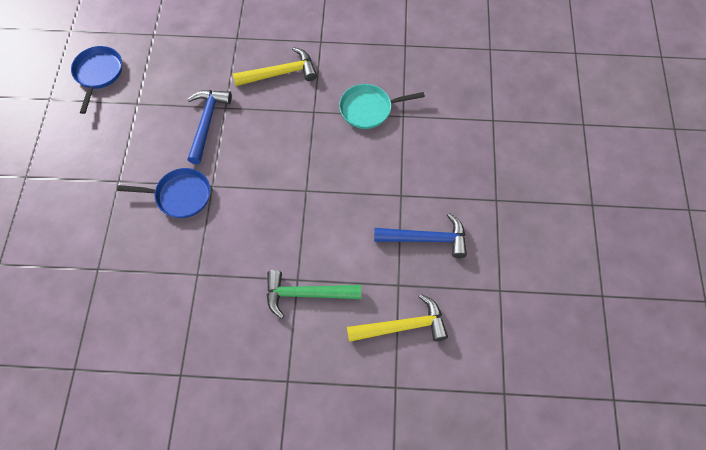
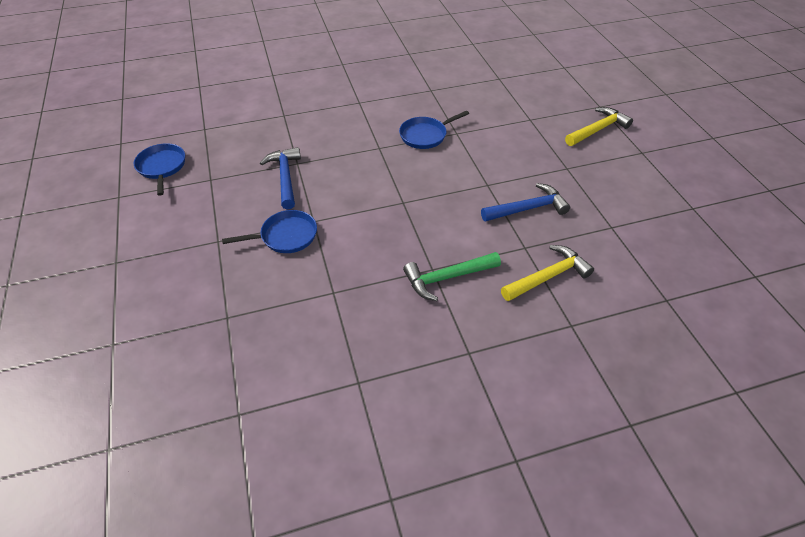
camera: 20 degrees left, 15 degrees down
yellow hammer [233,47,317,86] -> yellow hammer moved to [565,107,633,146]
turquoise pan [339,84,425,129] -> blue pan [399,111,469,149]

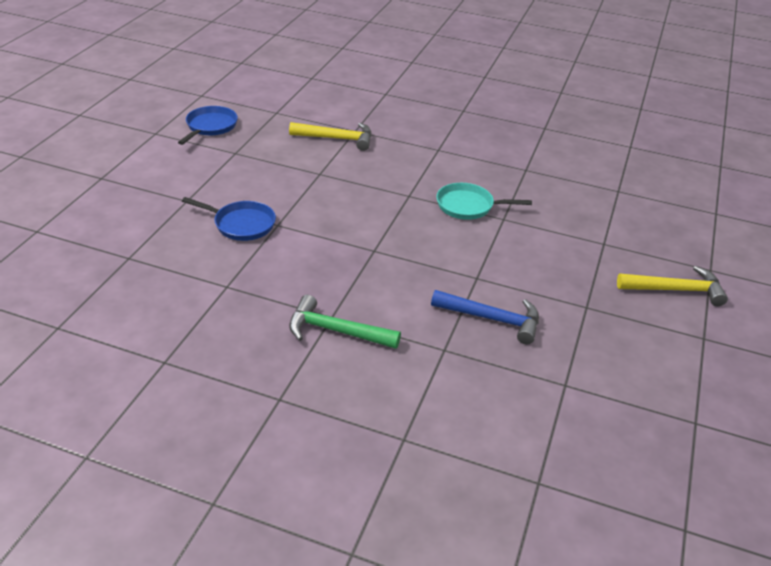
camera: 35 degrees right, 10 degrees down
blue hammer [260,147,301,209] -> none
blue pan [399,111,469,149] -> turquoise pan [437,183,532,220]
yellow hammer [501,245,594,301] -> yellow hammer moved to [289,122,372,151]

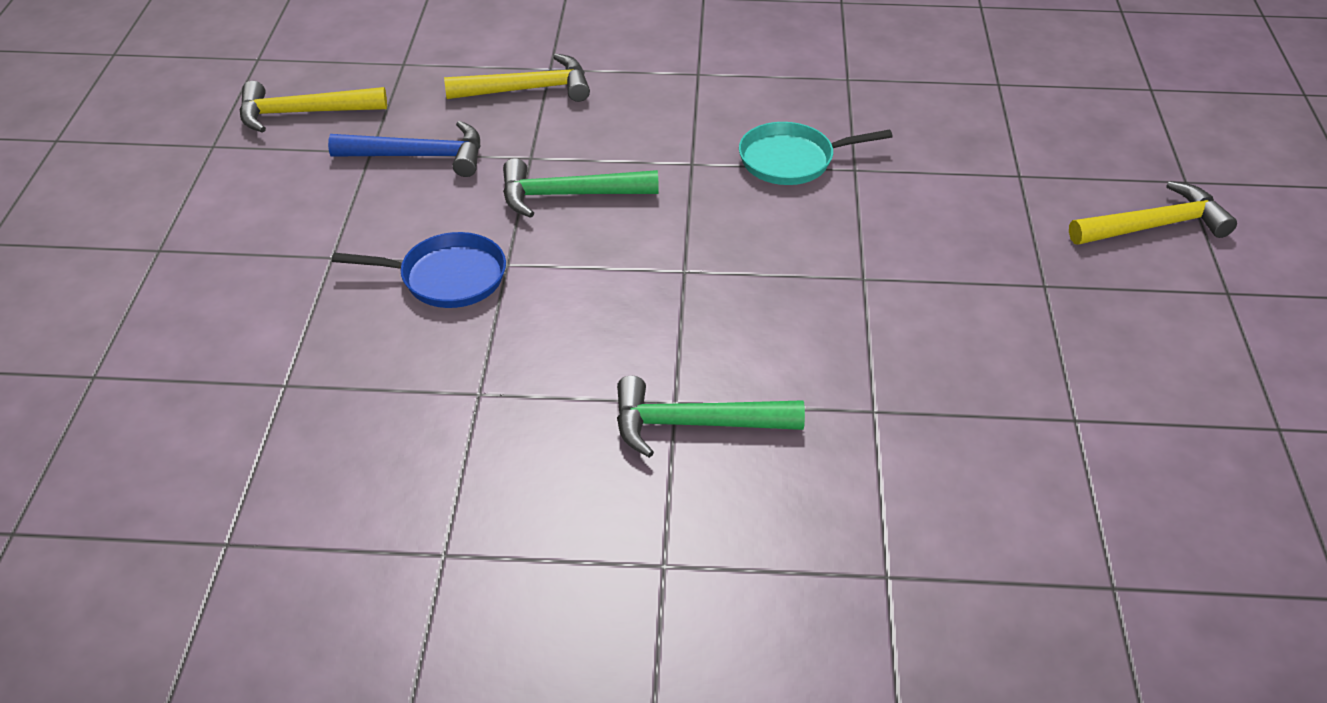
camera: 15 degrees left, 5 degrees up
blue pan [178,106,238,145] -> yellow hammer [240,81,387,133]
blue hammer [431,290,539,344] -> blue hammer moved to [328,121,481,177]
none -> green hammer [503,158,659,218]

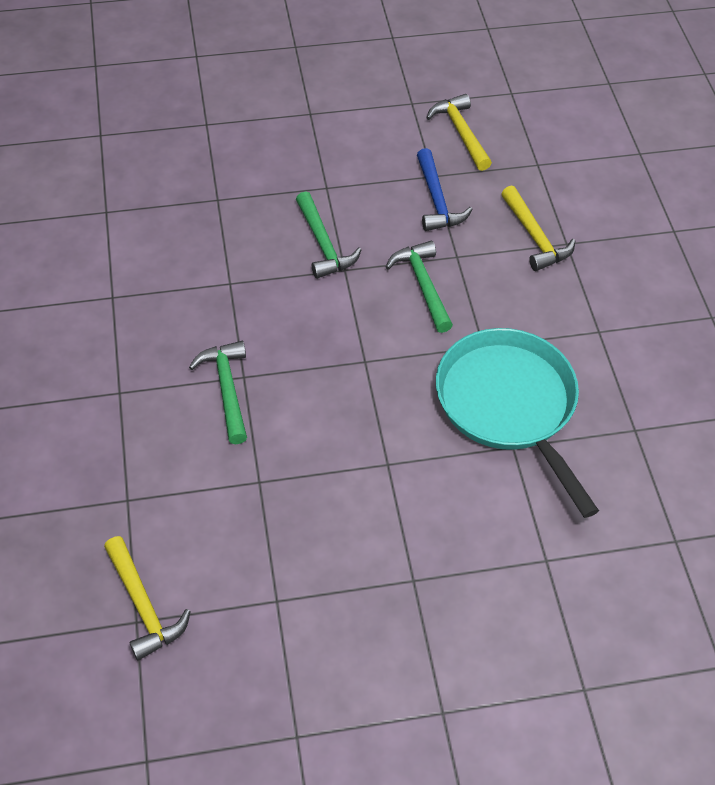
camera: 75 degrees right, 10 degrees up
blue pan [332,232,506,308] -> green hammer [296,191,361,279]
turquoise pan [739,122,893,185] -> turquoise pan [436,328,599,518], size x1.97
yellow hammer [1069,181,1237,245] -> yellow hammer moved to [104,536,191,661]

